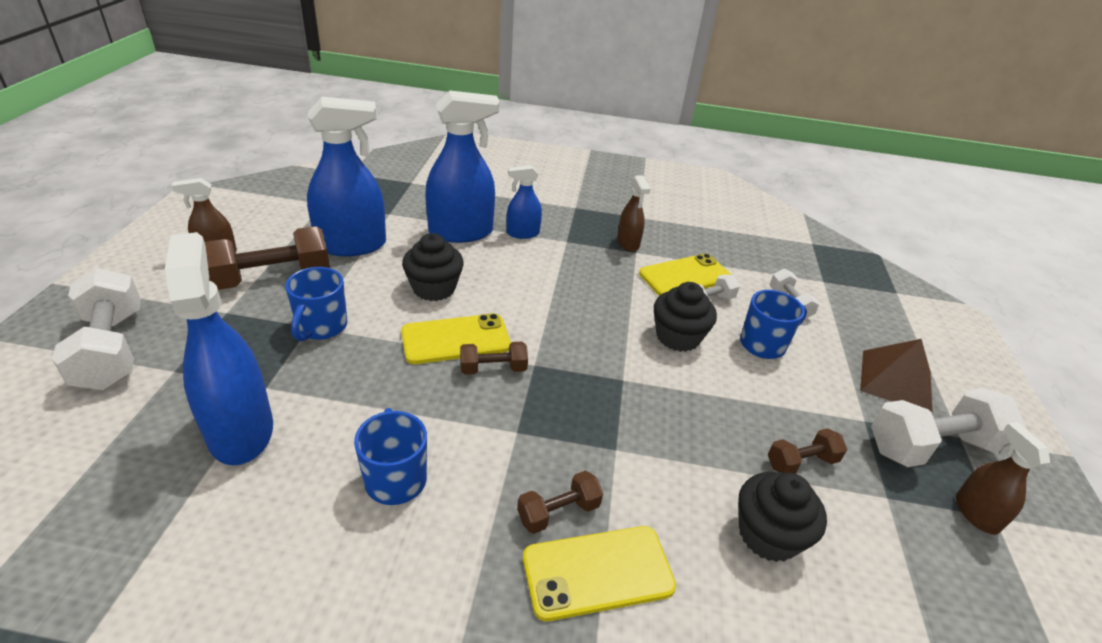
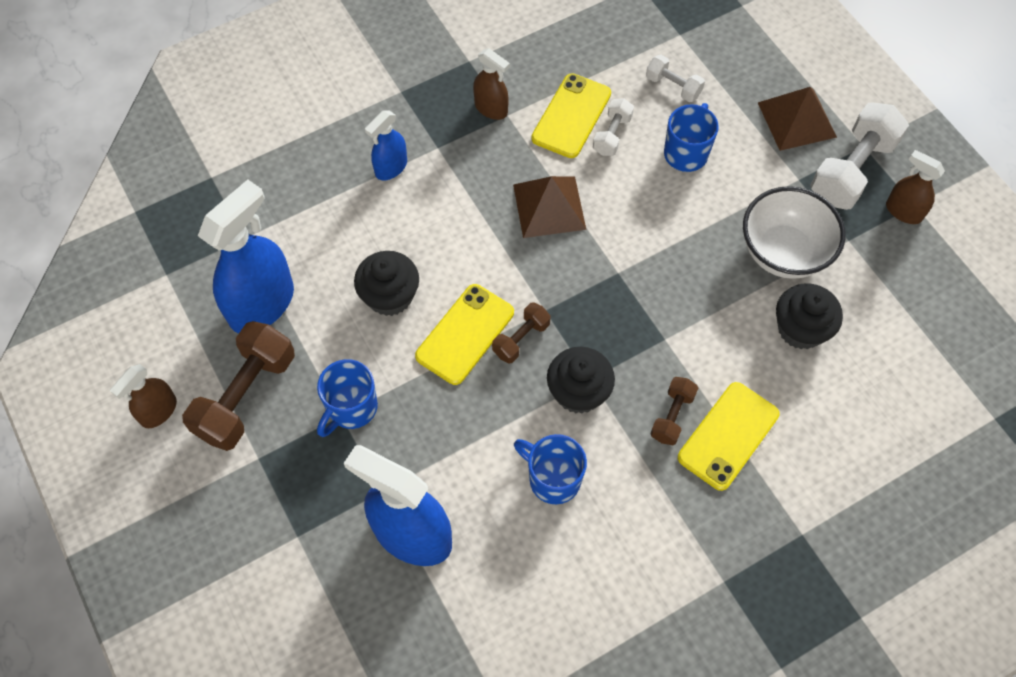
camera: 35 degrees left, 25 degrees up
white dumbbell [52,268,141,390] -> none
blue mug [285,267,347,342] -> blue mug turned 60 degrees clockwise [317,359,378,437]
blue spray bottle [425,90,499,243] -> none
black cupcake [654,282,717,352] -> black cupcake moved to [547,347,615,414]
brown dumbbell [768,428,847,474] -> white bowl [743,186,845,279]
none -> brown pyramid [513,176,586,238]

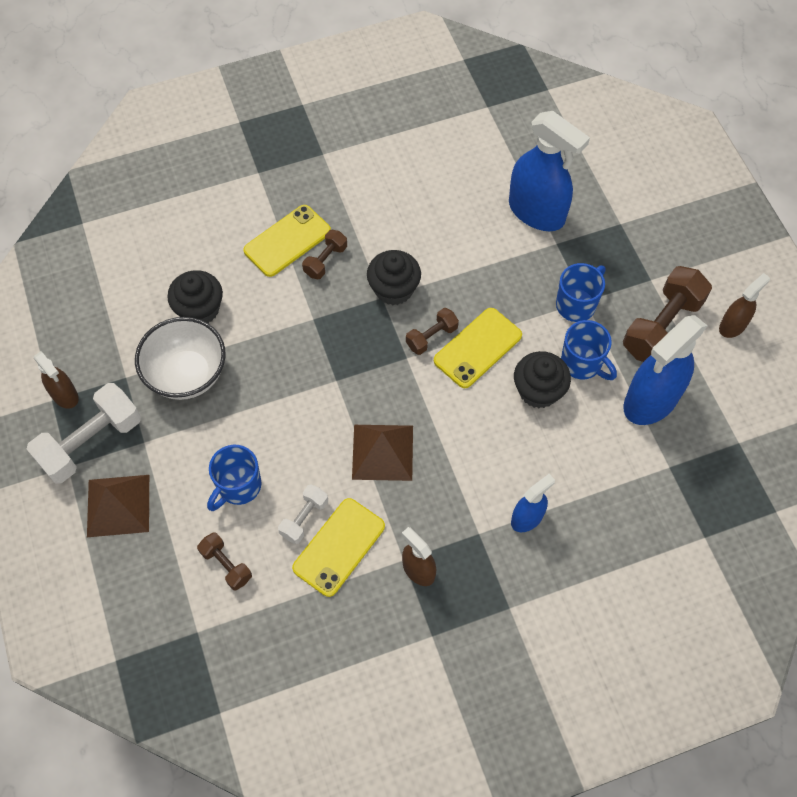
camera: 170 degrees left, 0 degrees up
blue mug [514,434,587,504] -> blue mug moved to [561,320,617,380]
white dumbbell [646,55,705,102] -> brown dumbbell [197,532,252,591]

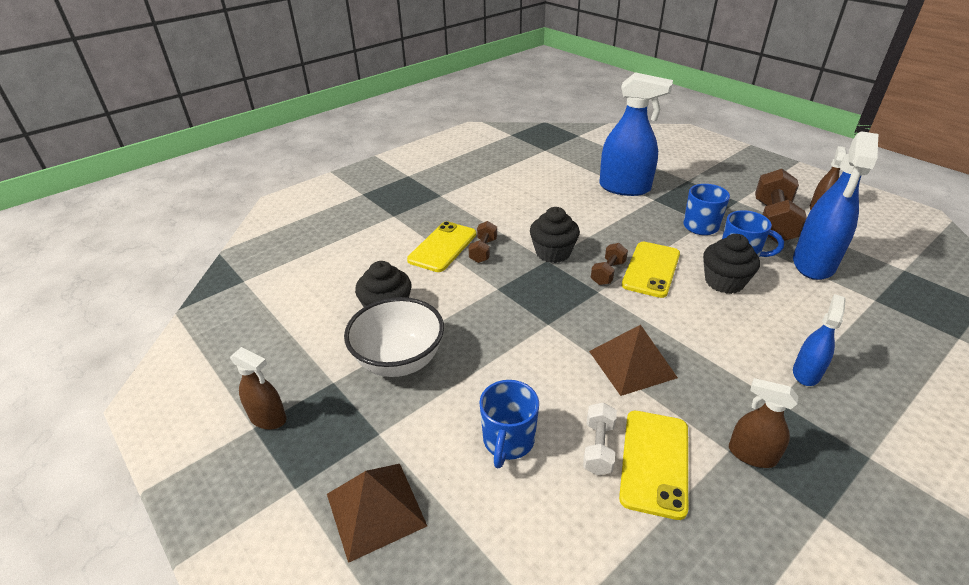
camera: 20 degrees left, 25 degrees down
white dumbbell [27,383,141,484] -> none
brown dumbbell [197,532,252,591] -> none

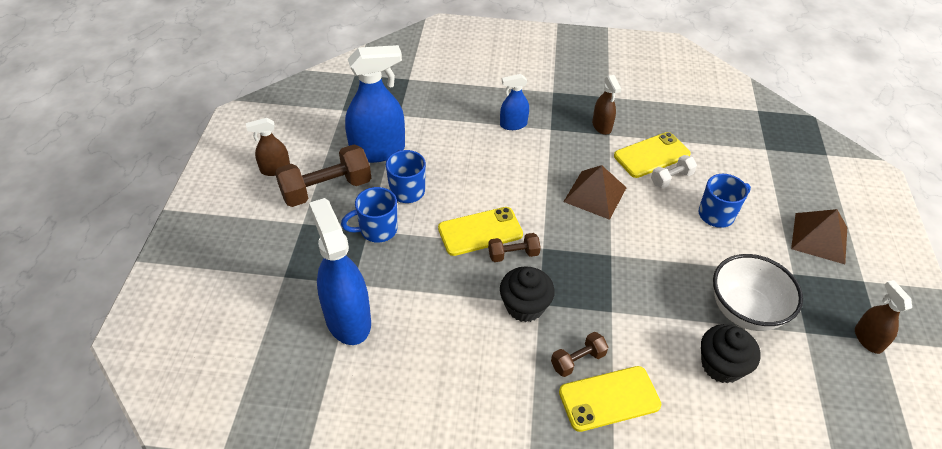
camera: 135 degrees left, 10 degrees up
black cupcake [703,234,760,294] -> none

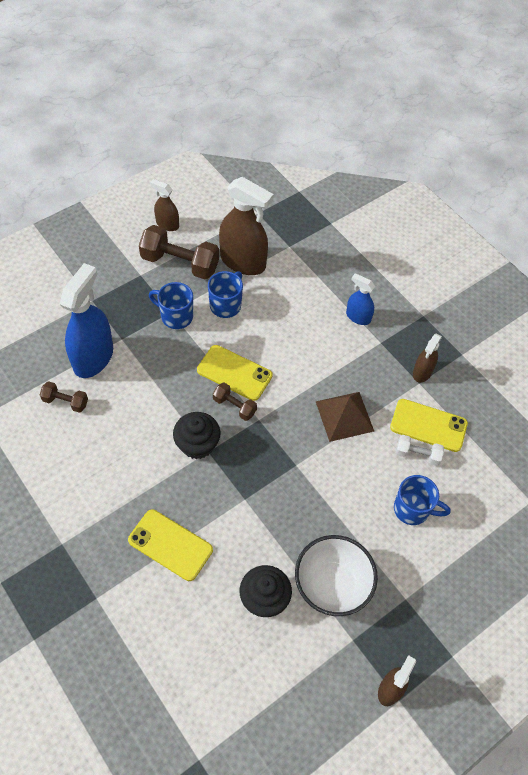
camera: 45 degrees right, 10 degrees up
blue spray bottle [345,45,405,163] -> brown spray bottle [219,177,274,275]
brown dumbbell [551,332,608,377] -> brown dumbbell moved to [40,381,88,413]
brown pyramid [791,209,847,264] -> none

